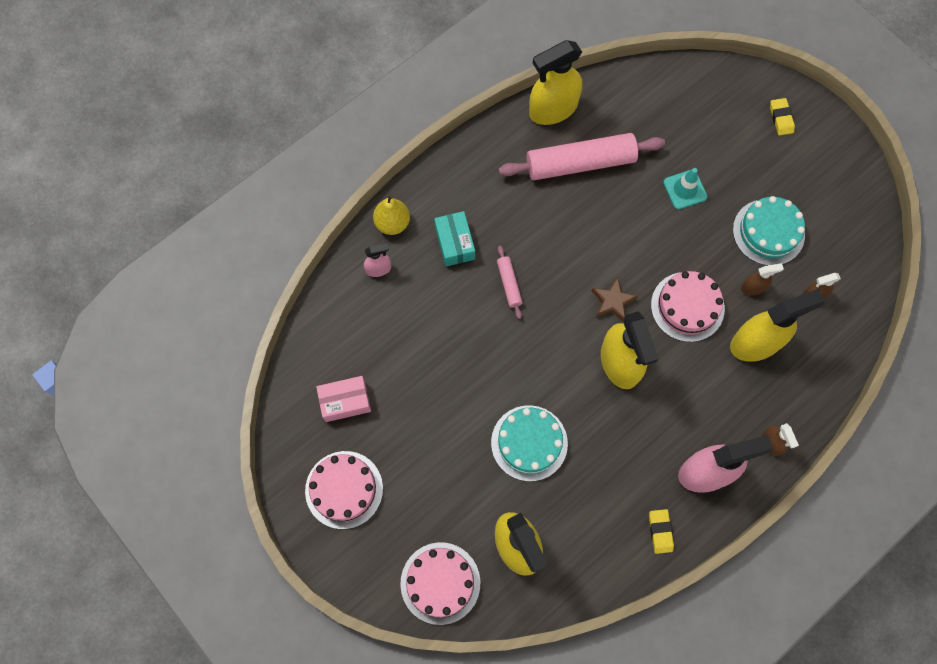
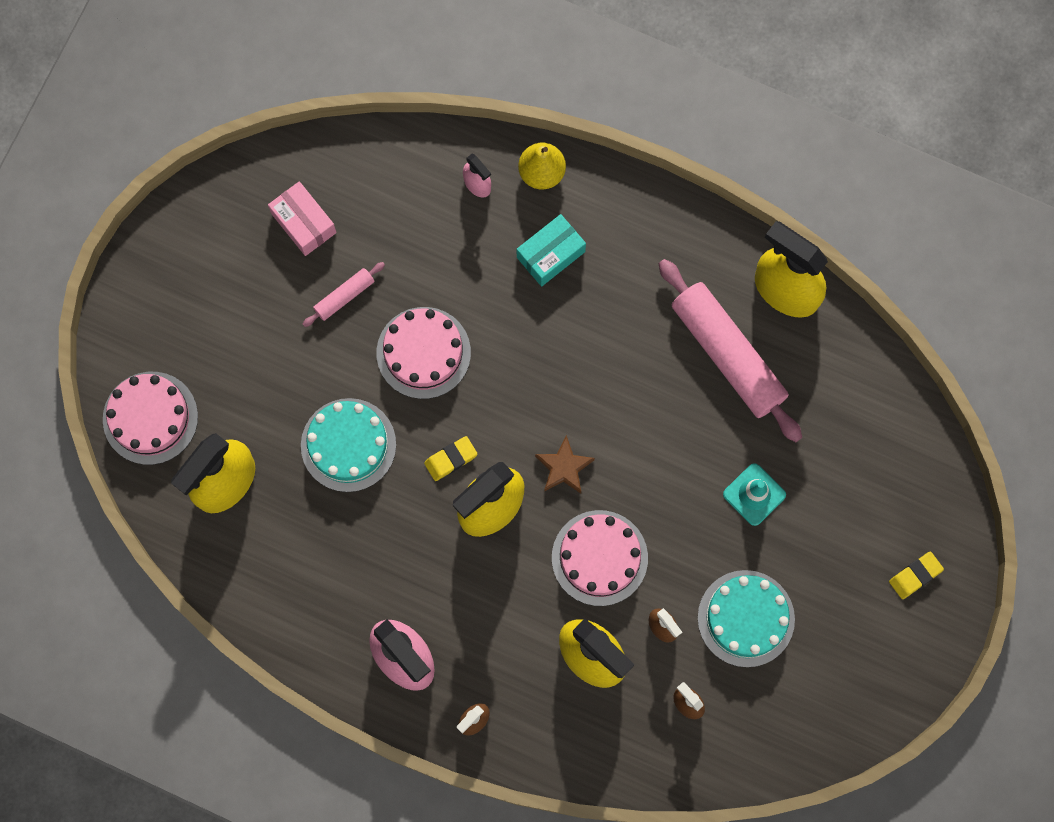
camera: 65 degrees right, 5 degrees up
pink cake [305,451,383,529] -> pink cake moved to [377,307,471,399]
pink rolling pin [497,246,523,319] -> pink rolling pin moved to [303,262,385,327]
yellow eraser [649,509,674,554] -> yellow eraser moved to [424,436,478,481]

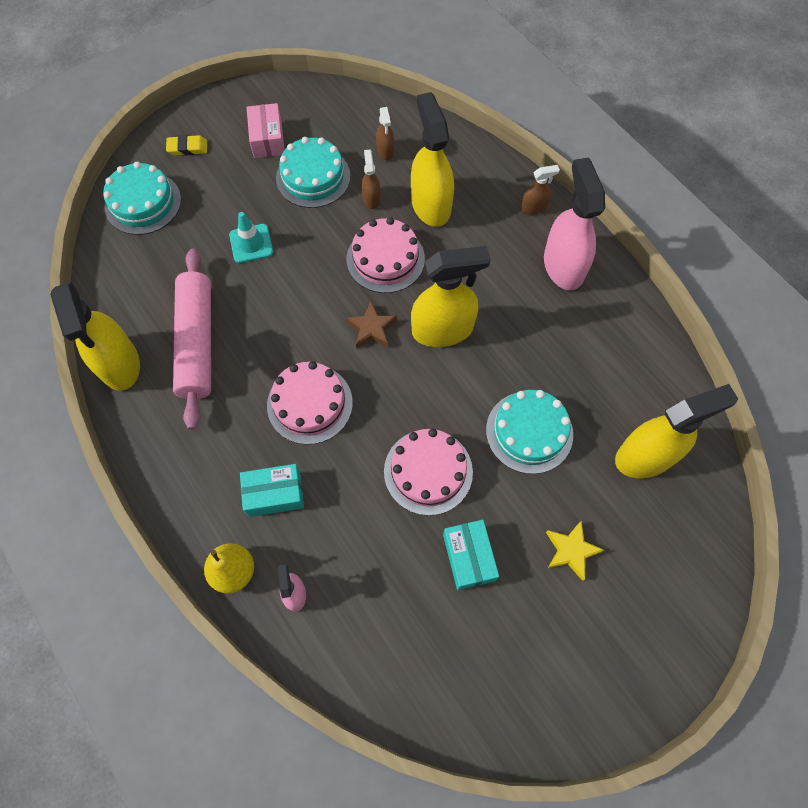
camera: 150 degrees left, 10 degrees down
pink cake [103,372,198,465] -> pink cake moved to [267,361,353,445]
pink box [268,181,337,256] -> pink box moved to [247,103,285,158]
pink rolling pin [303,262,385,327] -> turquoise box [443,520,499,590]
yellow eraser [424,436,478,481] -> none
none -> turquoise cake [103,162,181,235]
none -> yellow star [546,520,604,581]

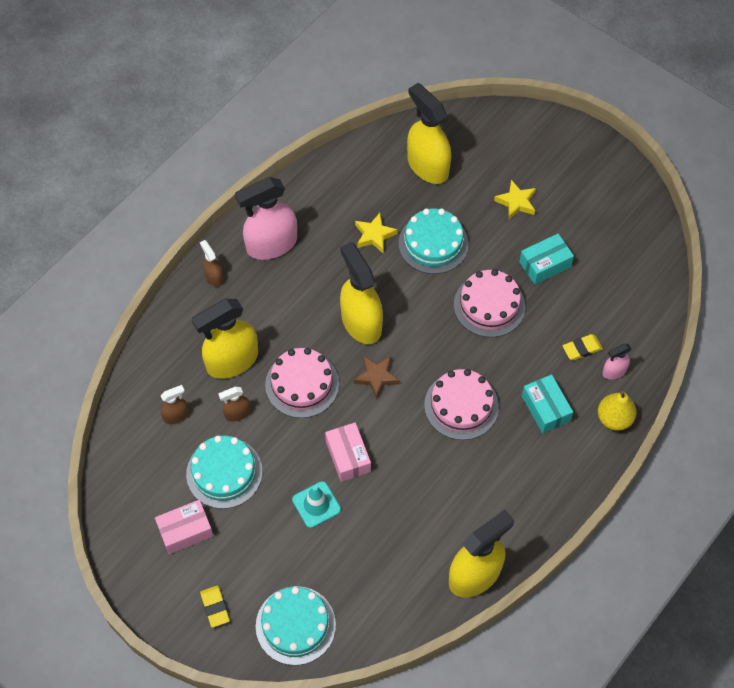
camera: 105 degrees left, 5 degrees down
pink rolling pin [173,248,211,430] -> none
none -> pink box [325,423,371,482]
none -> yellow star [355,213,397,253]
none -> yellow eraser [563,334,603,360]

